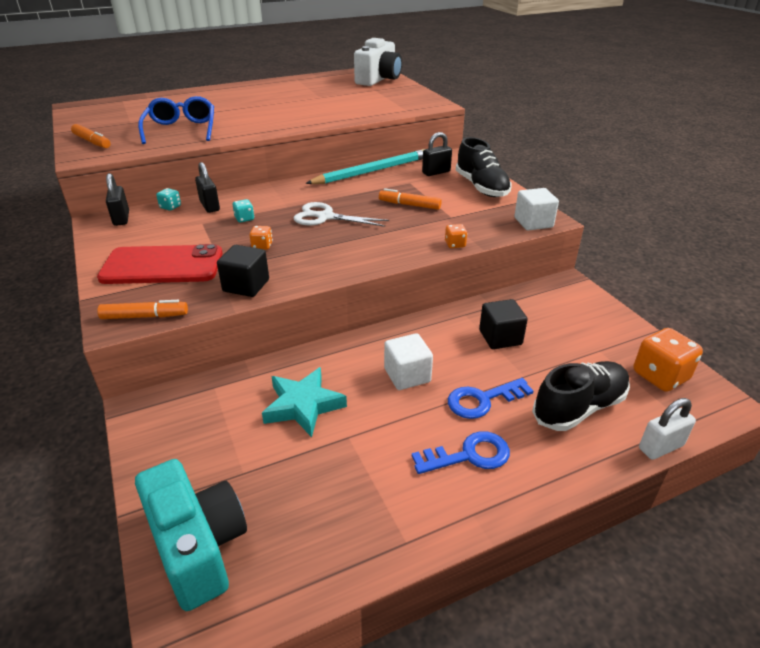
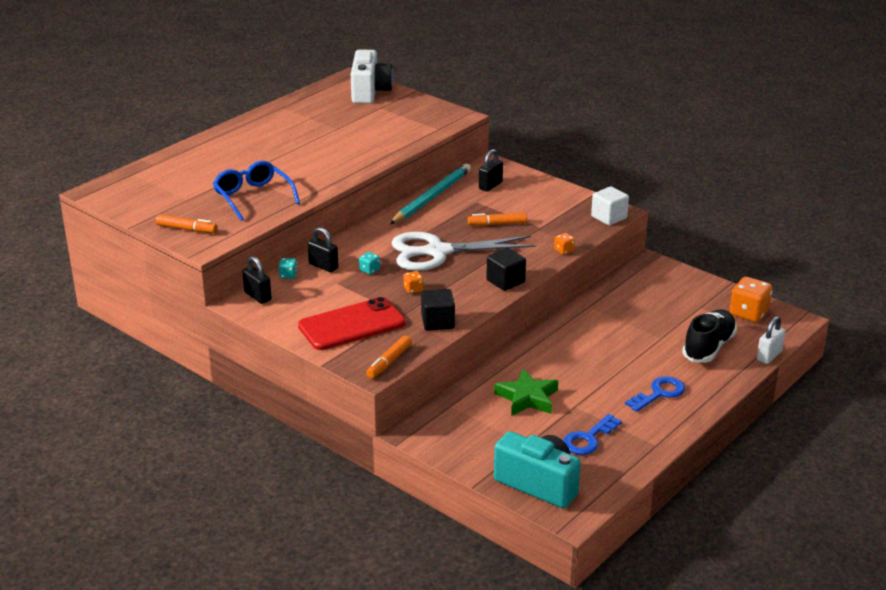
camera: 25 degrees left, 5 degrees down
orange marker [97,300,188,319] -> orange marker turned 150 degrees clockwise [366,336,412,379]
turquoise star [262,367,347,437] -> green star [494,369,558,416]
white scissors [294,202,389,227] -> white scissors [391,232,536,271], size x1.64
white cube [384,333,433,390] -> none
blue key [448,378,533,419] -> blue key moved to [563,414,622,455]
black shoe [456,137,512,197] -> none
black cube [479,299,528,349] -> black cube moved to [486,248,526,291]

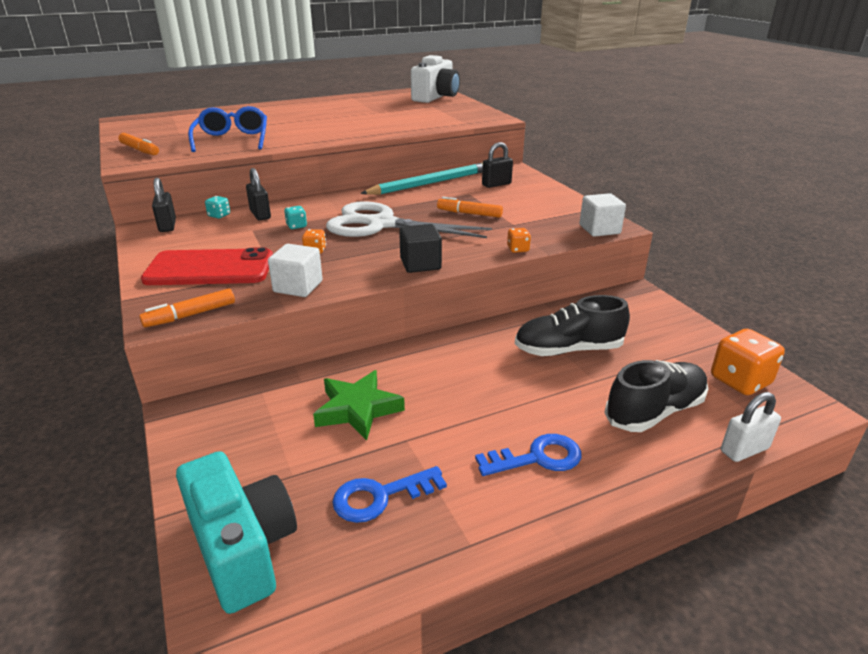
camera: 25 degrees right, 0 degrees up
black cube [421,289,455,331] -> white cube [268,244,323,297]
none -> black shoe [515,295,630,356]

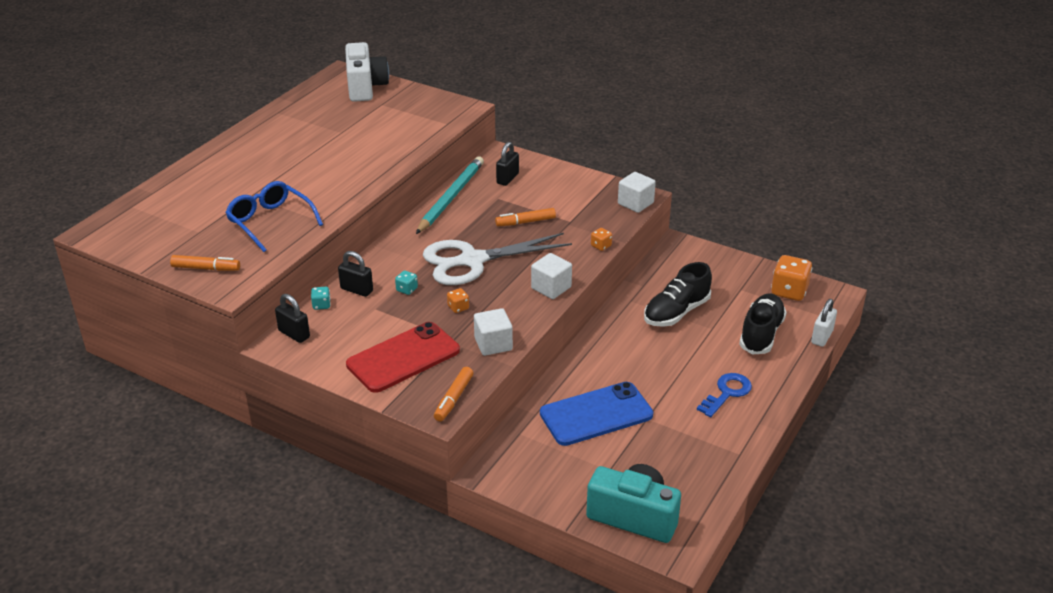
camera: 35 degrees left, 5 degrees up
green star [313,370,405,440] -> blue phone [540,382,653,446]
blue key [332,466,447,523] -> none
black cube [399,224,442,273] -> white cube [531,253,572,299]

